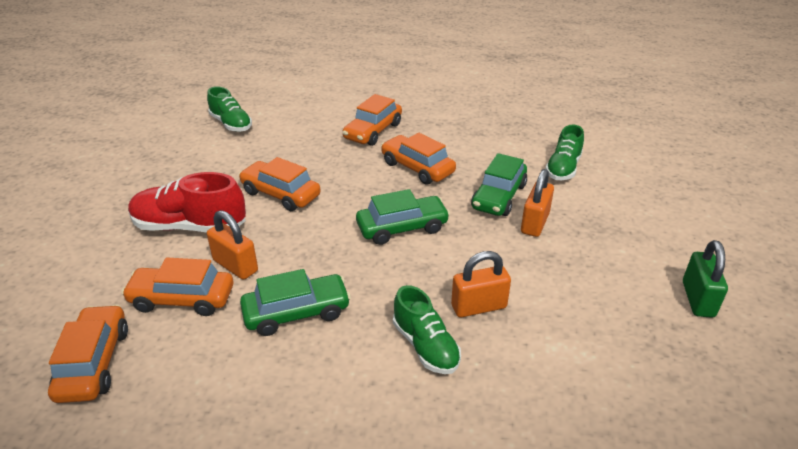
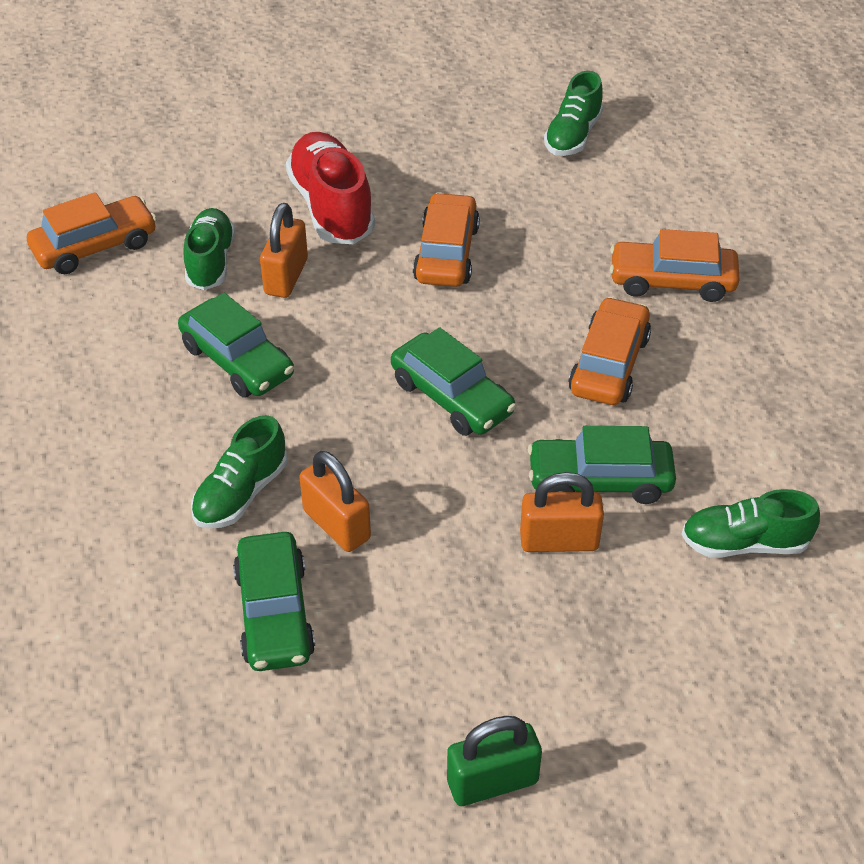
camera: 65 degrees right, 10 degrees up
orange car [121,258,233,316] -> green shoe [184,208,235,290]
none -> green car [233,532,315,671]

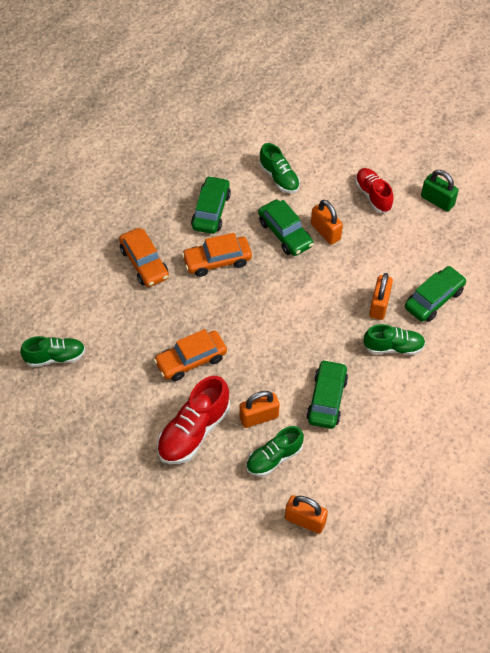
camera: 125 degrees left, 10 degrees up
orange car [27,192,157,274] -> orange padlock [285,495,328,534]
green car [391,327,516,436] -> green car moved to [191,176,231,234]
none -> red shoe [355,168,394,213]

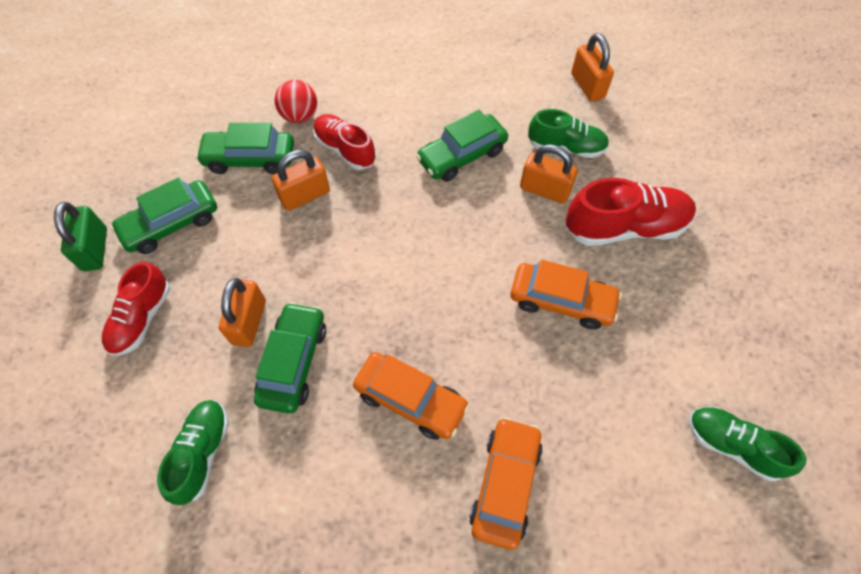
camera: 135 degrees left, 5 degrees up
green car [191,176,231,234] -> green car moved to [110,177,217,254]
green shoe [364,324,425,355] -> red shoe [313,114,376,170]
none -> red ball [274,80,317,123]

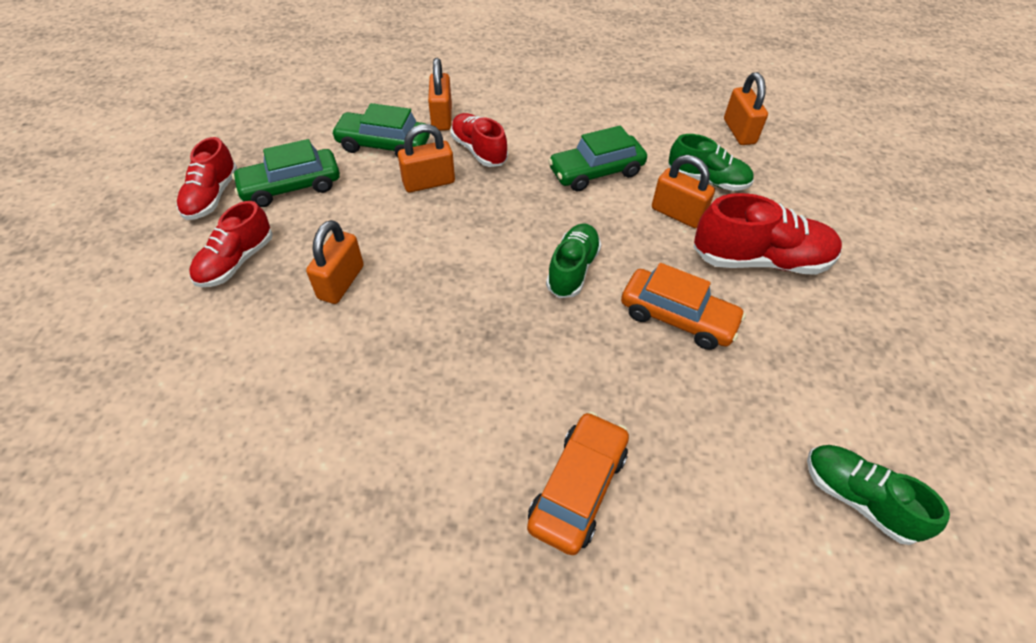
camera: 10 degrees right, 10 degrees down
green padlock [54,202,107,271] -> red shoe [177,137,237,220]
green shoe [157,400,229,505] -> green shoe moved to [546,223,601,298]
green car [254,302,326,414] -> none
red ball [274,80,317,123] -> orange padlock [428,58,452,130]
orange car [353,352,470,440] -> none

